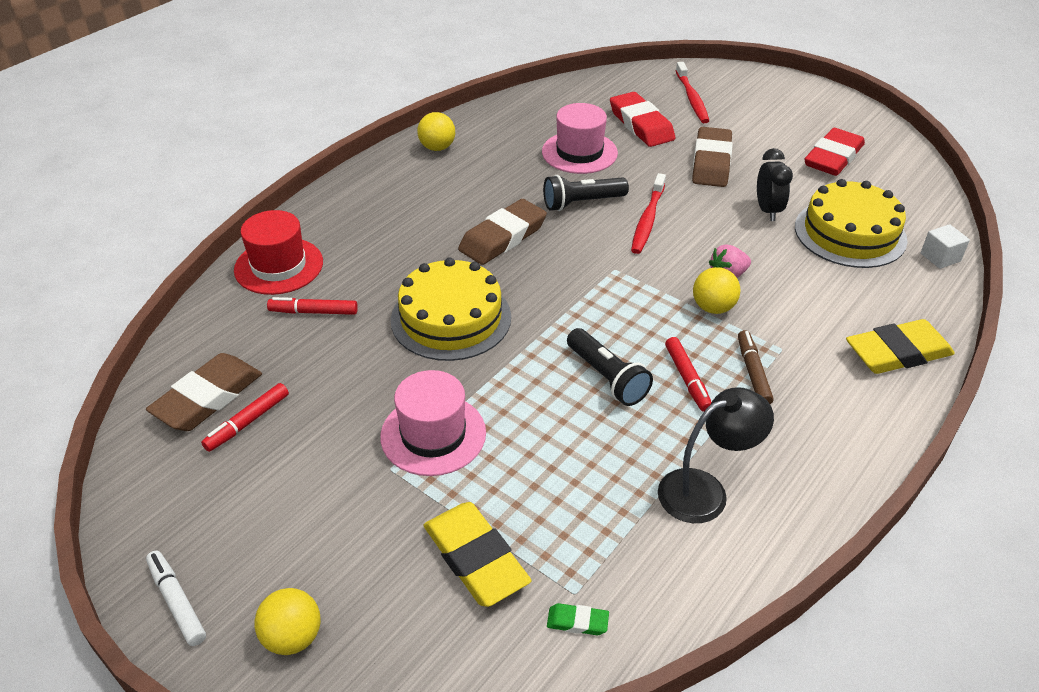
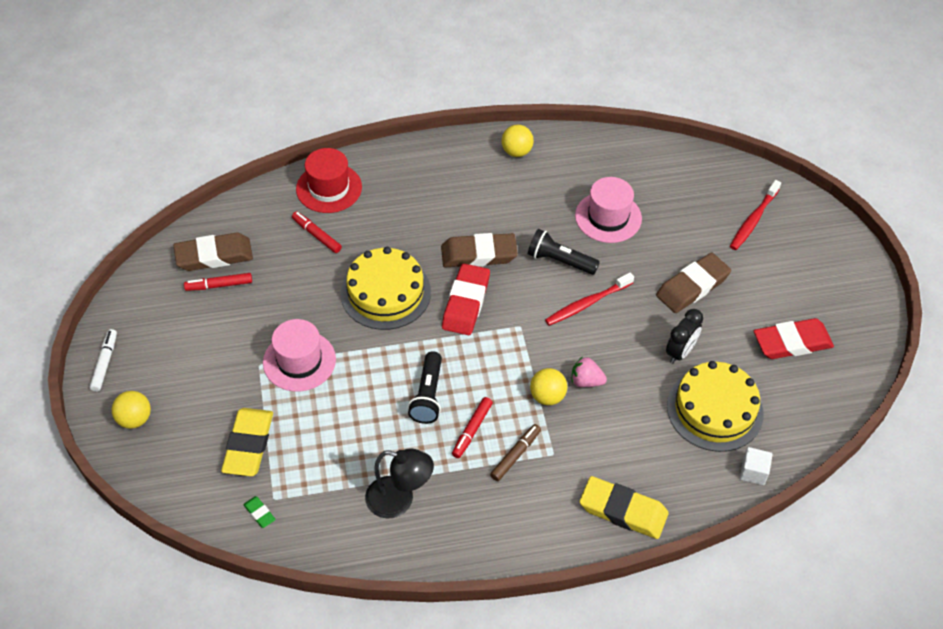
camera: 40 degrees right, 10 degrees up
red eraser [610,92,675,147] -> red eraser moved to [442,263,490,336]

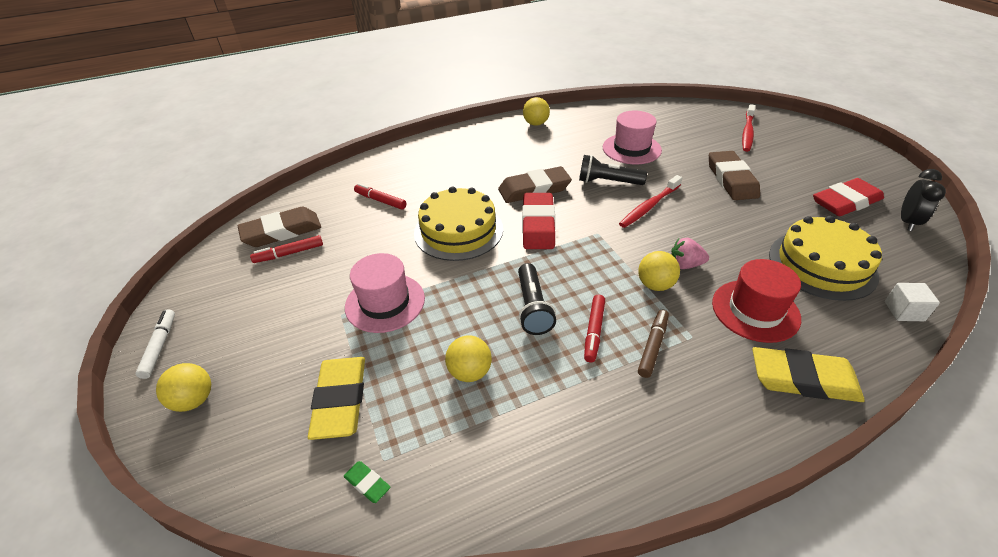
camera: 10 degrees left, 10 degrees down
red hat [296,148,362,213] -> red hat moved to [712,259,801,343]
black lamp [365,448,434,519] -> none
brown eraser [656,253,731,313] -> brown eraser turned 45 degrees counterclockwise [709,151,760,200]
black clock [666,309,703,364] -> black clock moved to [901,169,946,231]
none -> yellow ball [445,335,492,382]

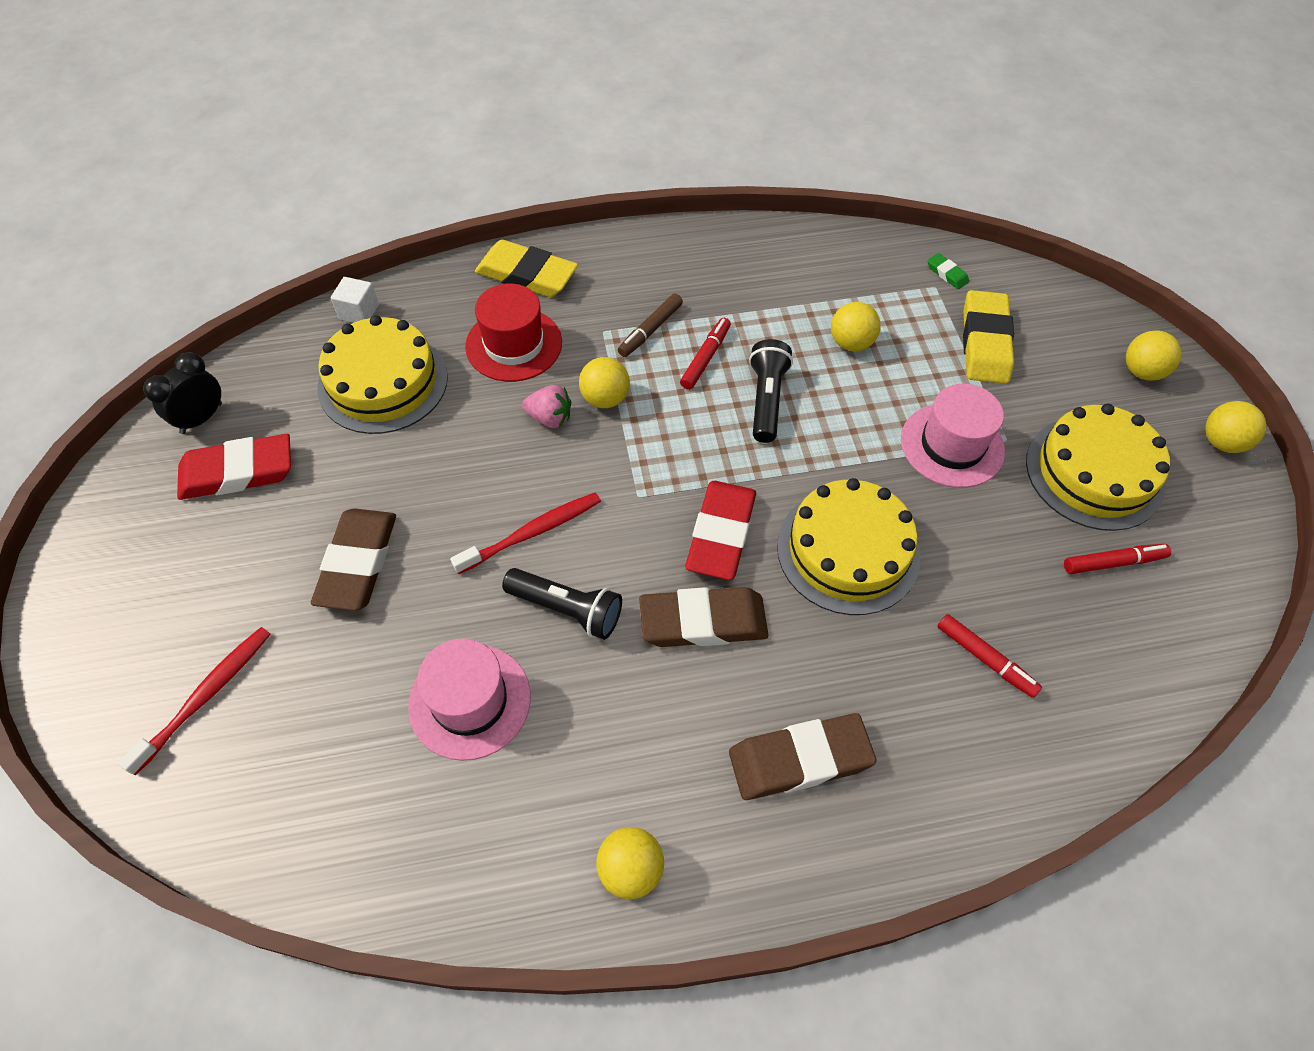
camera: 170 degrees left, 15 degrees up
white marker [135,309,175,379] -> yellow ball [1205,401,1266,453]
brown eraser [238,207,321,247] -> brown eraser moved to [729,713,876,800]
none -> yellow cake [1026,404,1170,531]

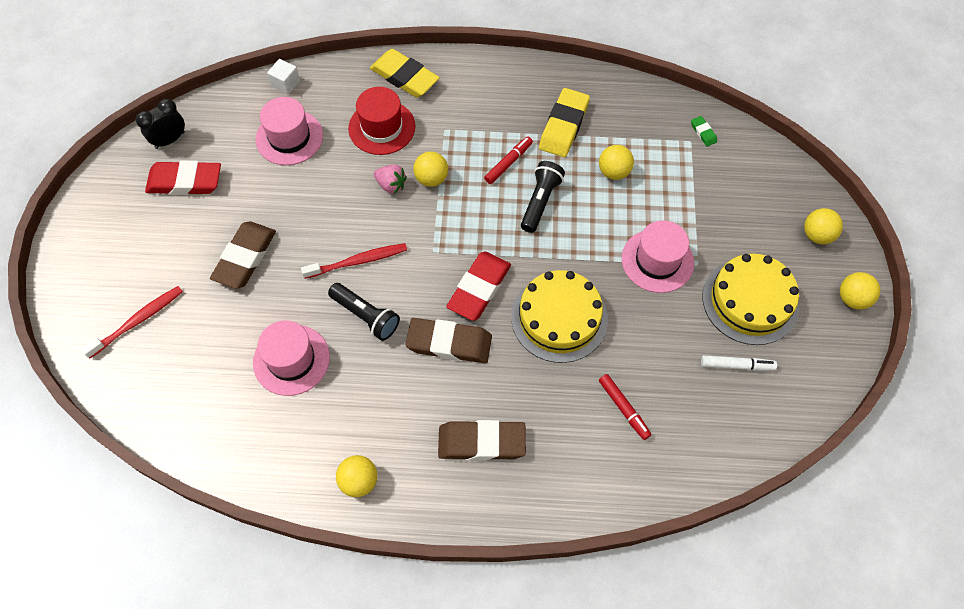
camera: 15 degrees right, 5 degrees up
yellow cake [317,315,448,434] -> pink hat [256,97,323,165]
brown marker [618,294,683,357] -> none
yellow eraser [963,290,1014,384] -> yellow eraser moved to [539,88,590,157]
red marker [1064,544,1171,574] -> white marker [701,355,777,371]

